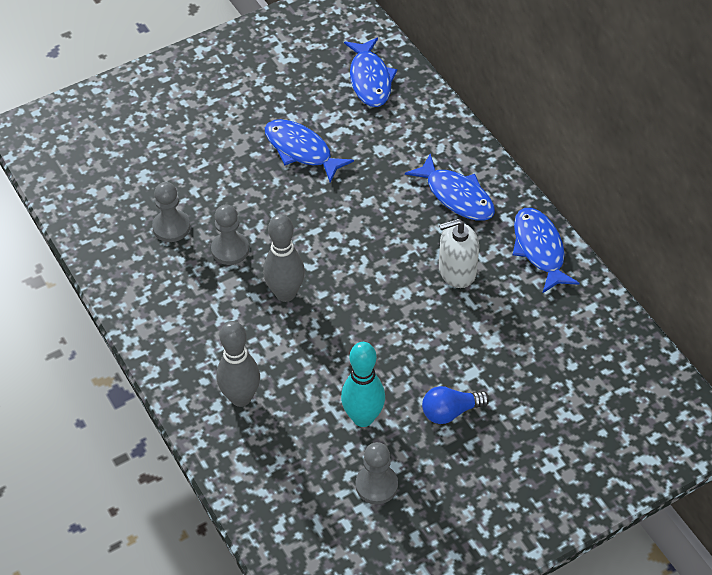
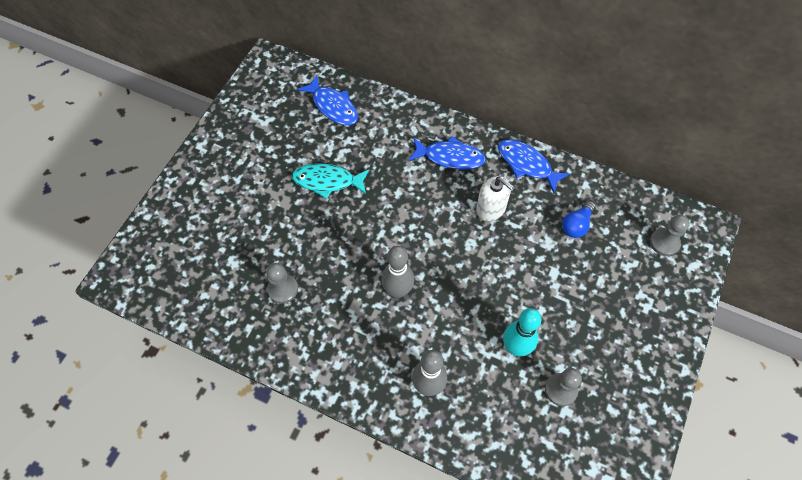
camera: 35 degrees left, 10 degrees up
grey pawn [211,204,249,265] -> grey pawn moved to [650,215,690,256]
blue fish [265,119,354,183] -> turquoise fish [292,163,369,199]
blue light bulb [422,386,490,424] -> blue light bulb moved to [562,201,596,238]
white soap dispenser [439,219,479,288] -> white soap dispenser turned 90 degrees counterclockwise [476,176,514,222]

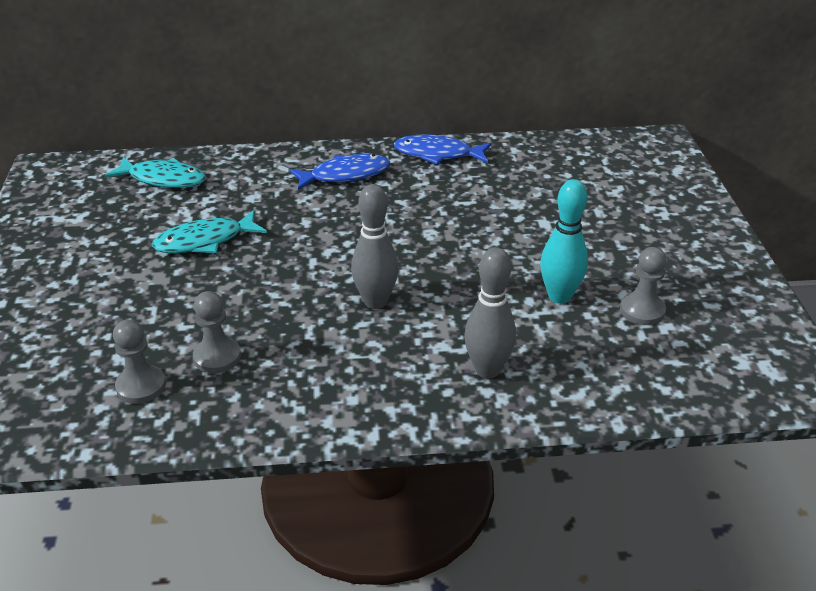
camera: 30 degrees left, 25 degrees down
blue fish [297,75,358,125] -> turquoise fish [104,157,206,188]
white soap dispenser [476,176,514,222] -> none
blue light bulb [562,201,596,238] -> none
grey pawn [650,215,690,256] -> grey pawn moved to [113,319,166,404]

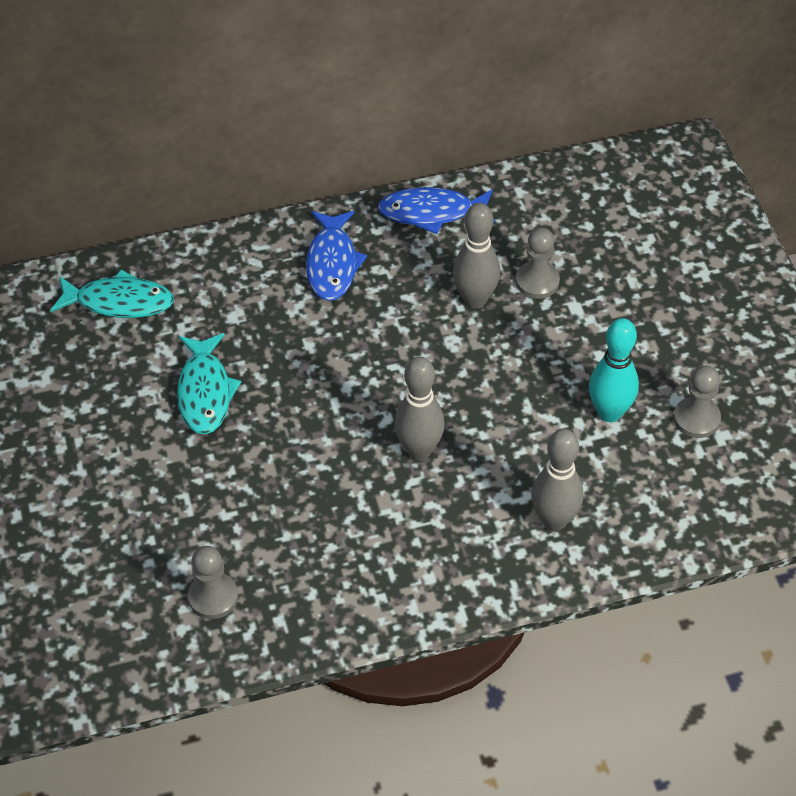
camera: 10 degrees left, 15 degrees up
turquoise fish [152,210,267,253] -> turquoise fish turned 60 degrees counterclockwise [177,333,241,434]
grey pawn [193,291,241,373] -> grey pawn moved to [516,227,560,299]
blue fish [289,154,390,190] -> blue fish turned 120 degrees clockwise [306,211,367,301]
none -> grey bowling pin [453,203,500,308]

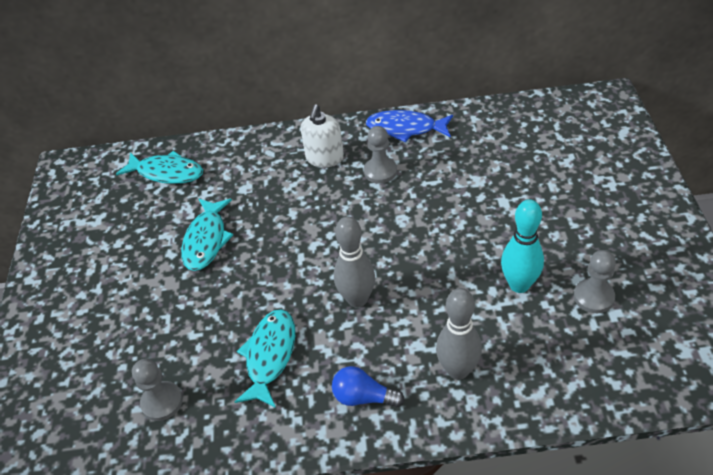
camera: 15 degrees right, 5 degrees down
blue fish [306,211,367,301] -> white soap dispenser [301,104,344,167]
grey bowling pin [453,203,500,308] -> none
grey pawn [516,227,560,299] -> grey pawn moved to [364,126,397,183]
none -> turquoise fish [235,309,295,408]
none -> blue light bulb [332,366,405,407]

